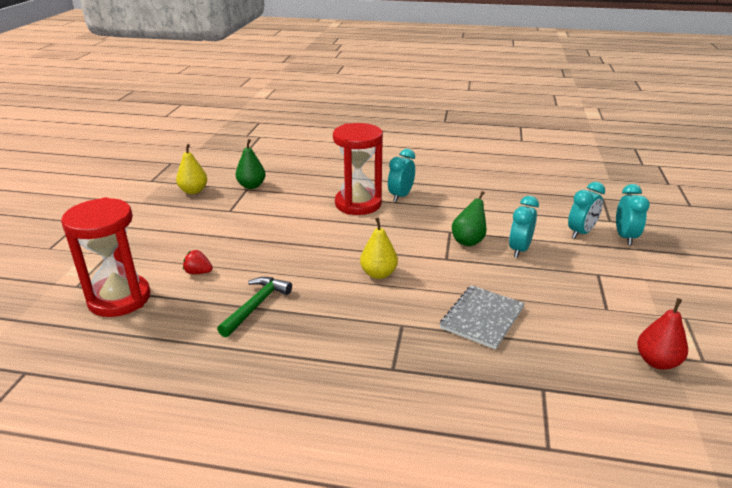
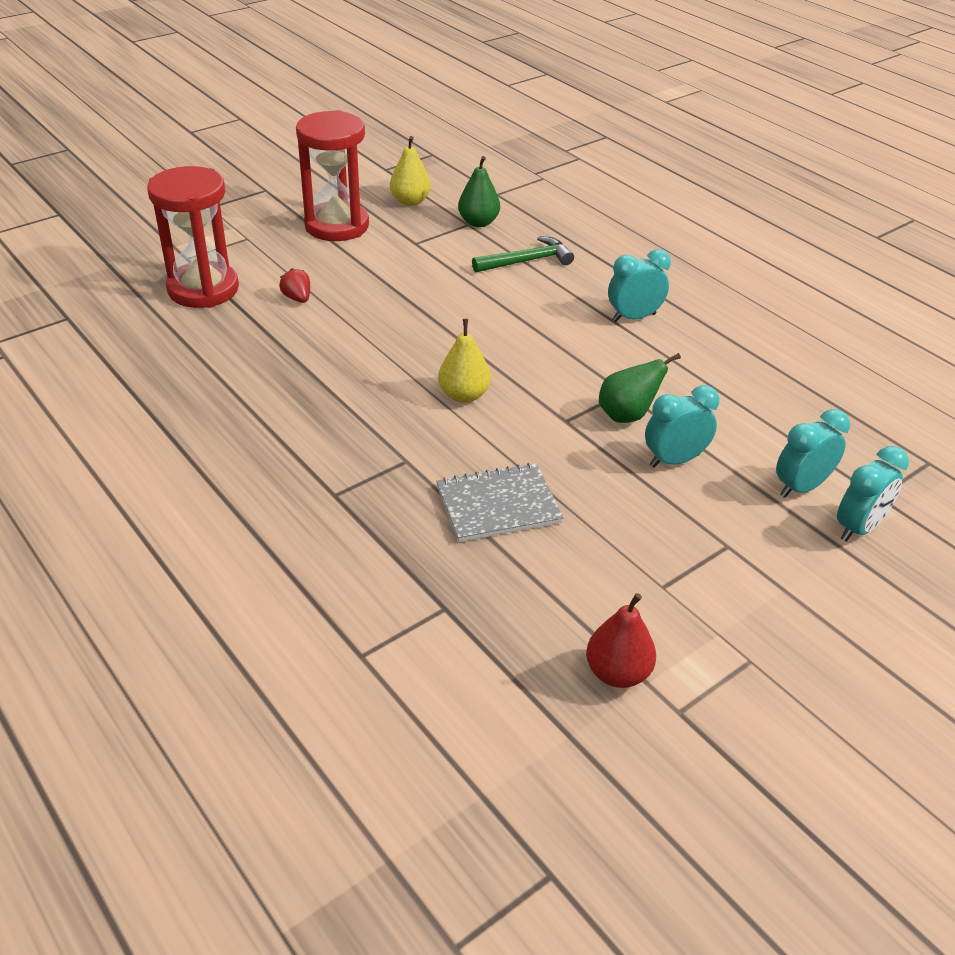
camera: 40 degrees right, 10 degrees up
green hammer [217,277,292,337] -> green hammer moved to [472,236,574,273]
red hourglass [333,123,383,215] -> red hourglass moved to [296,110,369,241]
turquoise clock [568,182,605,239] -> turquoise clock turned 150 degrees clockwise [776,409,850,498]

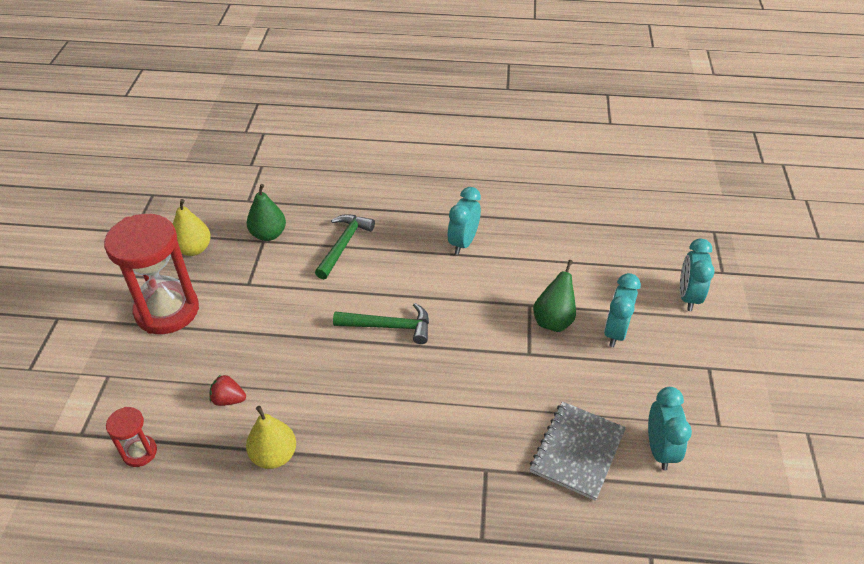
camera: 45 degrees left, 5 degrees up
red hourglass [147,166,239,308] -> red hourglass [106,407,157,467], size x0.47
yellow pear [438,319,491,403] -> yellow pear moved to [246,406,296,469]
red pear [586,593,656,688] -> none
turquoise clock [837,446,909,542] -> turquoise clock moved to [648,387,692,470]
none -> green hammer [333,303,429,344]

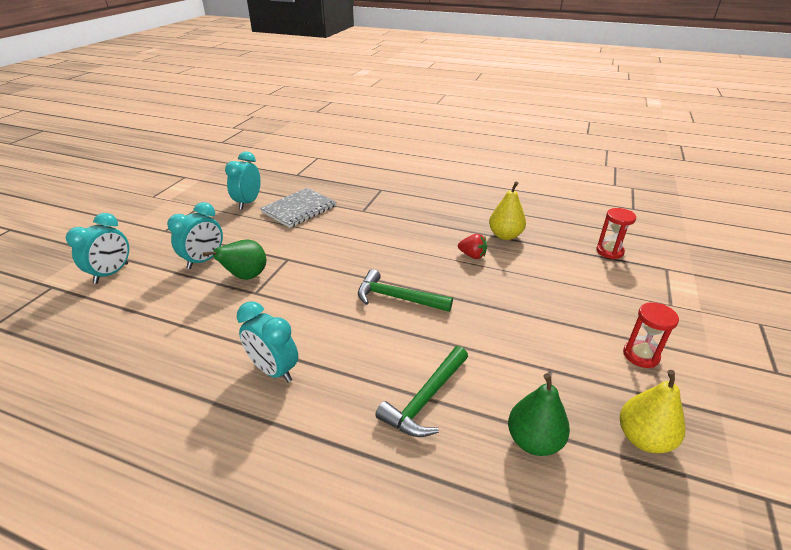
camera: 165 degrees left, 10 degrees down
red hourglass [104,214,199,334] -> red hourglass [623,302,679,368], size x0.47
red strawberry [209,375,246,406] -> red strawberry moved to [458,234,487,259]
turquoise clock [447,187,481,255] -> turquoise clock turned 90 degrees clockwise [237,301,298,382]

